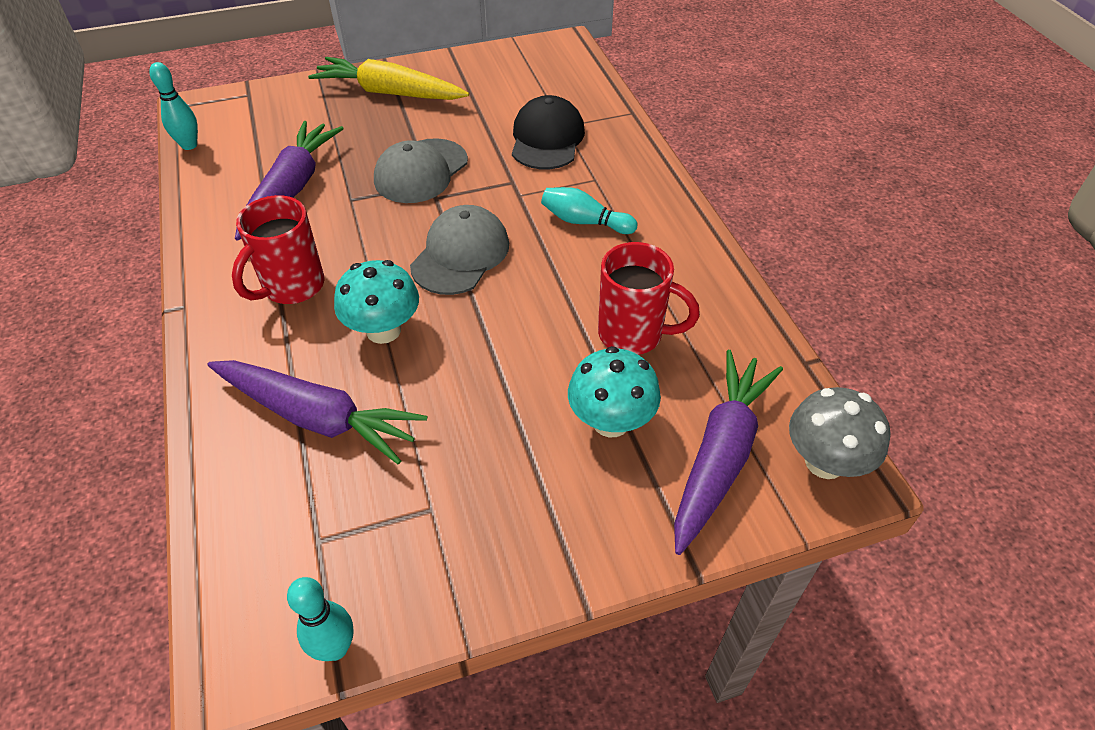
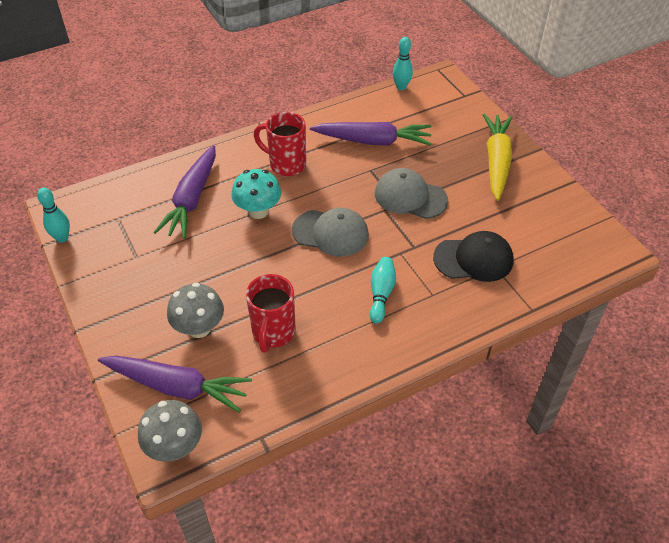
camera: 80 degrees right, 0 degrees up
turquoise mushroom [568,346,661,437] -> grey mushroom [167,282,224,338]

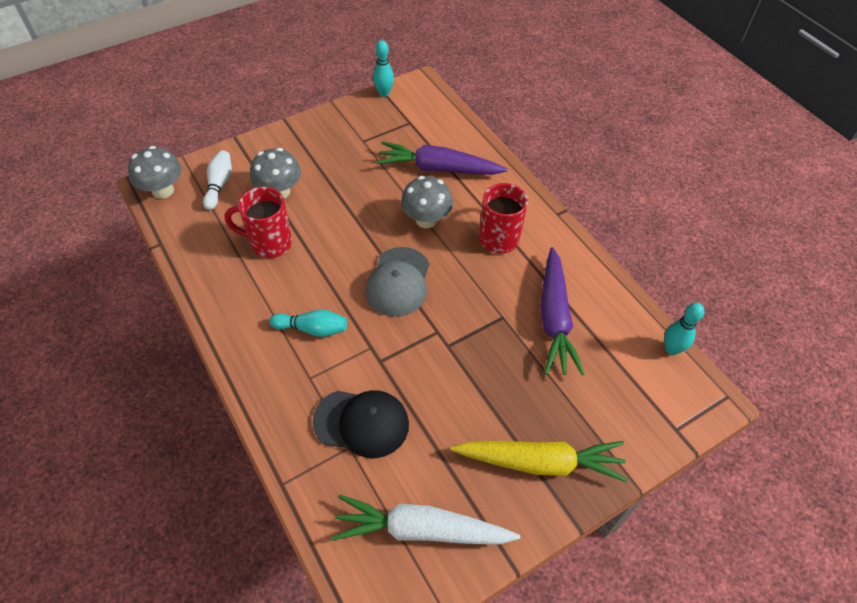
camera: 85 degrees right, 5 degrees up
purple carrot [98,355,252,413] -> white bowling pin [203,150,232,210]
turquoise mushroom [231,169,281,219] -> grey mushroom [401,176,453,228]
grey cap [375,168,448,219] -> none
black cap [433,231,514,282] -> black cap turned 75 degrees counterclockwise [313,390,409,458]
none -> white carrot [332,495,520,545]

